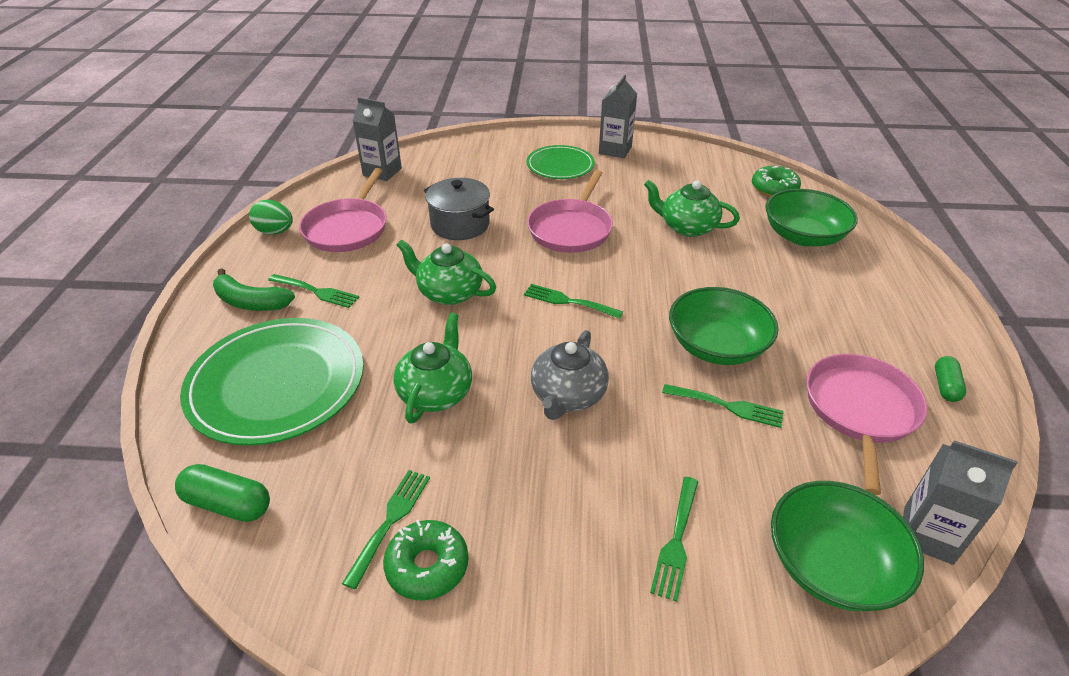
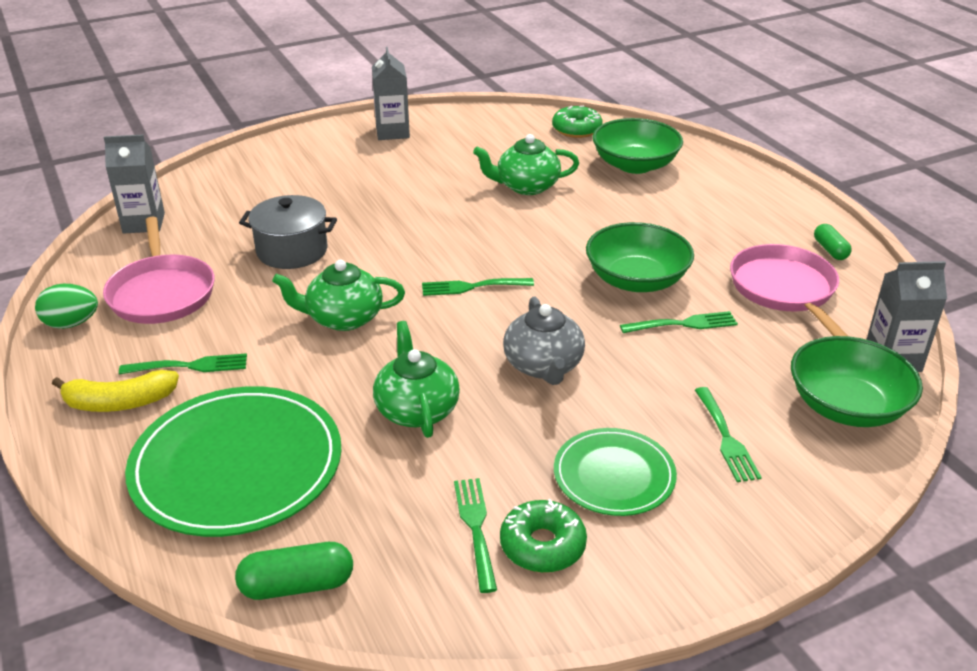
camera: 30 degrees left, 5 degrees down
green banana [213,268,295,311] -> yellow banana [52,370,179,412]
green plate [526,145,595,179] -> green plate moved to [554,428,677,516]
pink pan [527,170,613,253] -> none

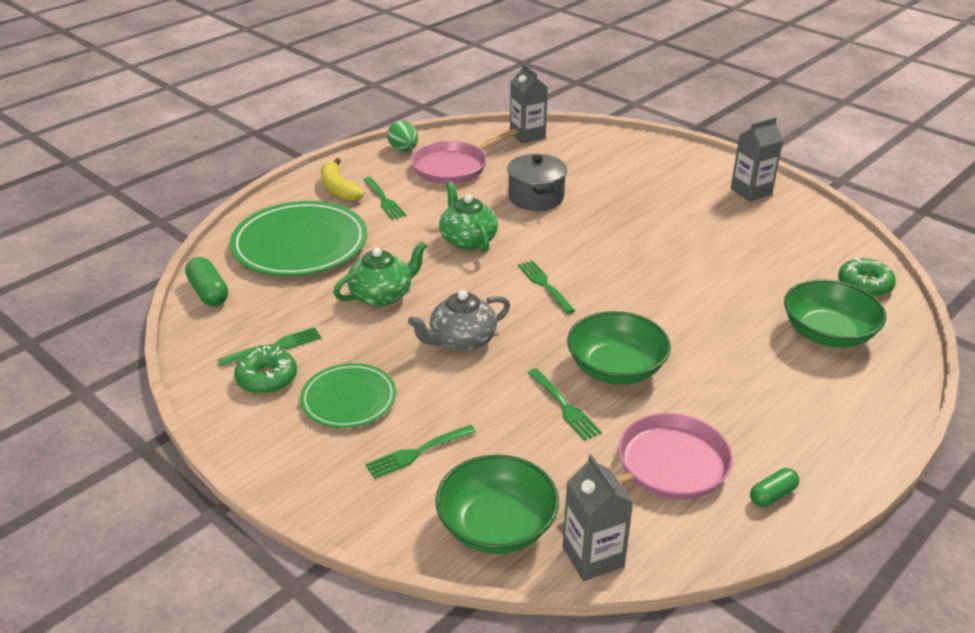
camera: 70 degrees right, 0 degrees up
green teapot [473,134,579,195] -> none

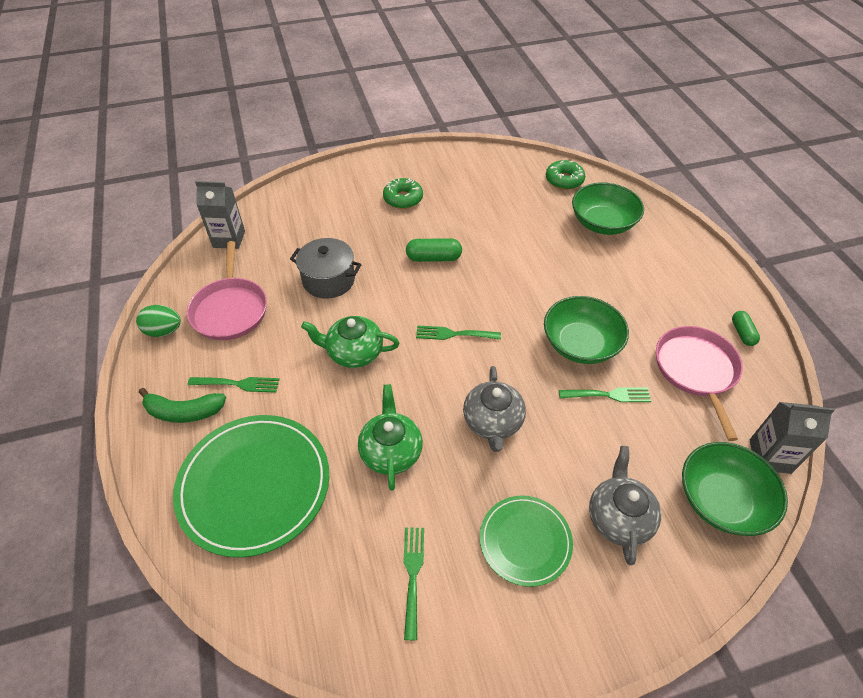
camera: 60 degrees left, 15 degrees up
green capsule [185,257,228,306] -> green capsule moved to [406,238,462,262]
green donut [234,346,297,394] -> green donut moved to [383,178,423,209]
yellow banana [321,158,364,201] -> green banana [139,388,226,423]
green fork [365,425,476,479] -> grey teapot [589,446,661,565]
grey carton [731,117,783,202] -> none

